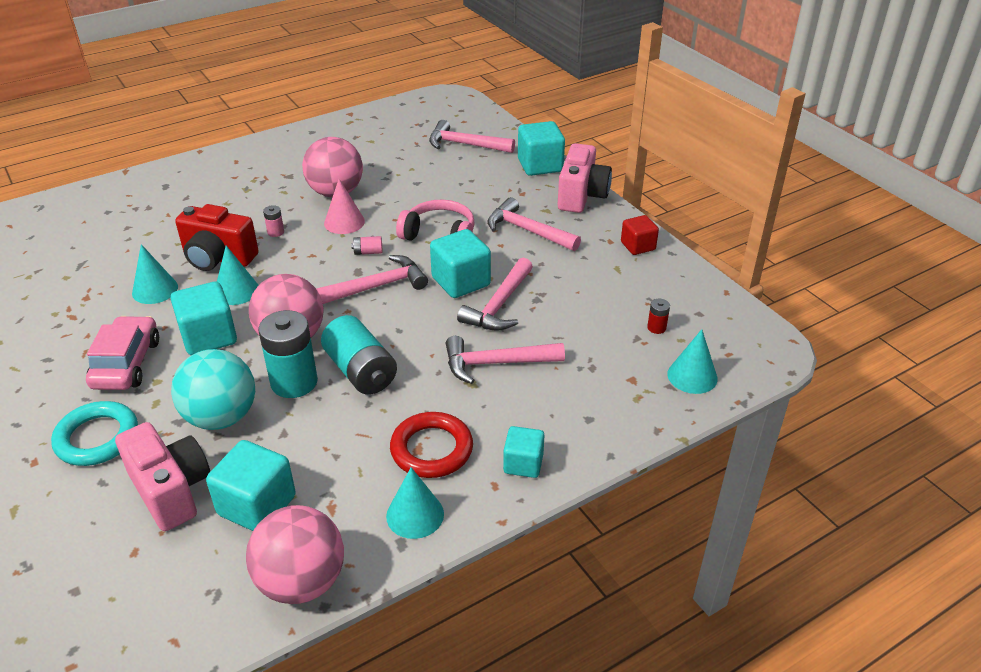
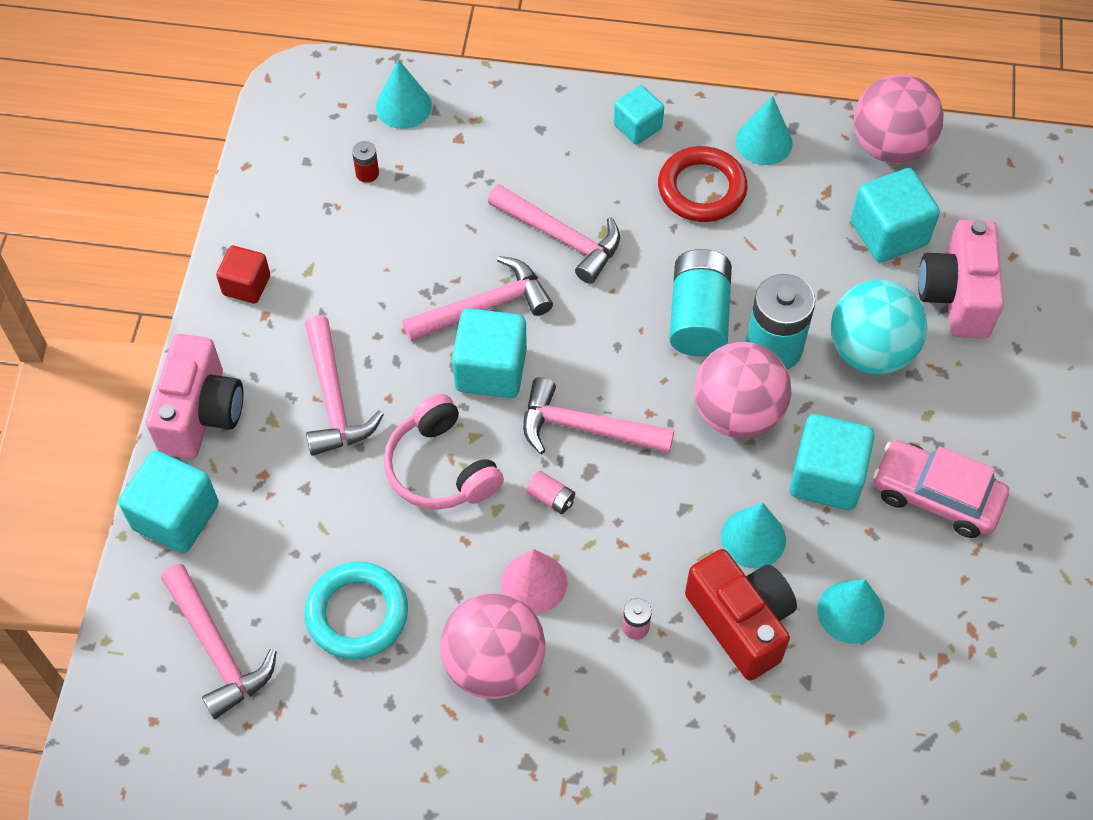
camera: 140 degrees left, 20 degrees up
turquoise ring [51,401,138,466] -> turquoise ring moved to [305,561,408,659]
pink car [86,316,159,390] -> pink car turned 75 degrees clockwise [873,440,1009,538]
pink camera [558,143,612,213] -> pink camera turned 135 degrees clockwise [146,334,243,459]

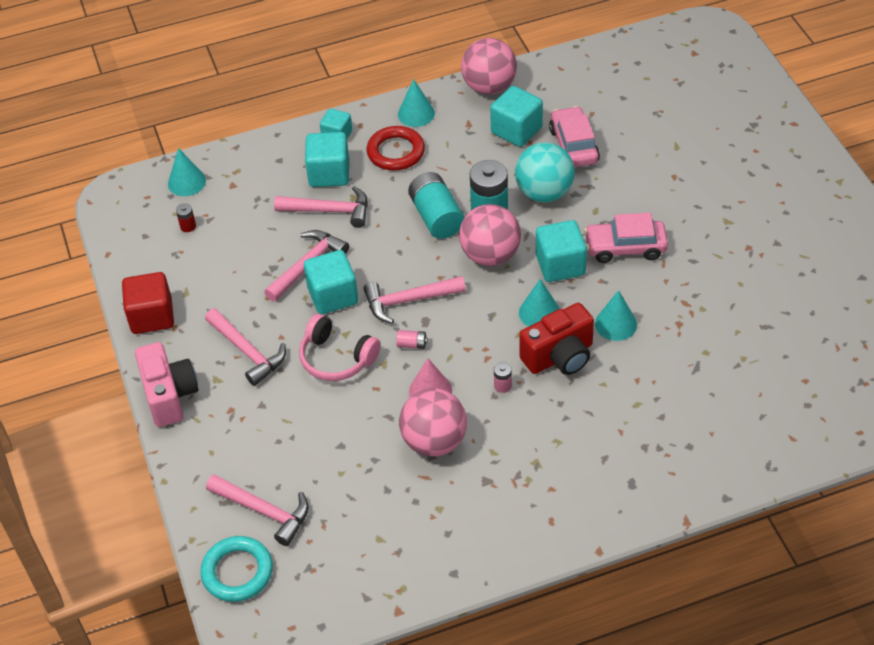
camera: 25 degrees left, 10 degrees down
turquoise cube [118,450,219,553] -> turquoise cube moved to [305,132,349,187]
red cube [216,246,270,303] -> red cube [122,272,174,334], size x1.59
turquoise ring [305,561,408,659] -> turquoise ring moved to [200,536,273,602]
red camera [685,549,797,681] -> red camera turned 120 degrees clockwise [520,303,594,375]
pink camera [918,219,1004,338] -> pink car [549,106,600,167]

